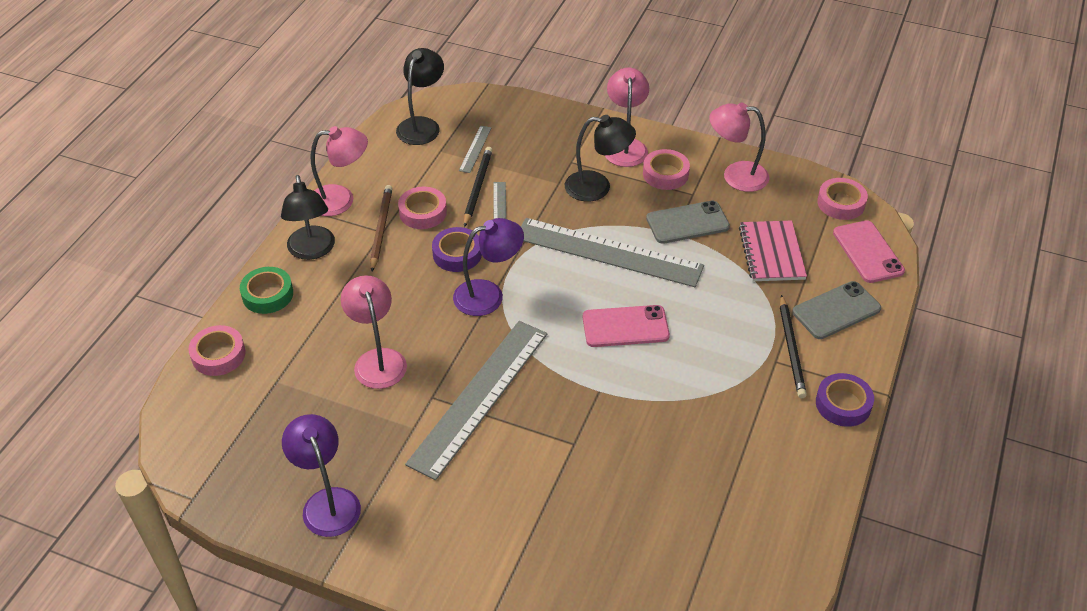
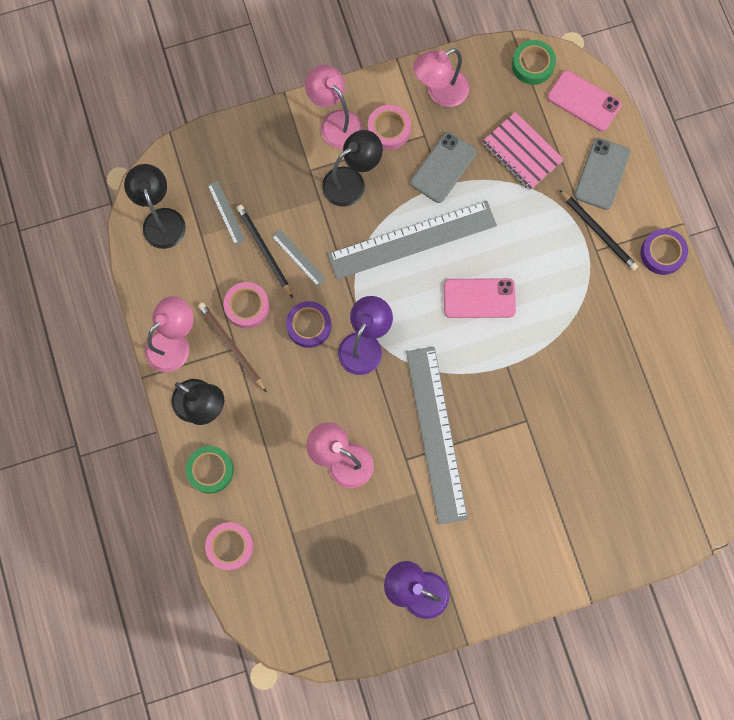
camera: 40 degrees left, 30 degrees up
pink phone [583,305,670,347] -> pink phone turned 45 degrees clockwise [444,278,516,318]
pink tape [817,178,868,220] -> green tape [512,40,556,85]

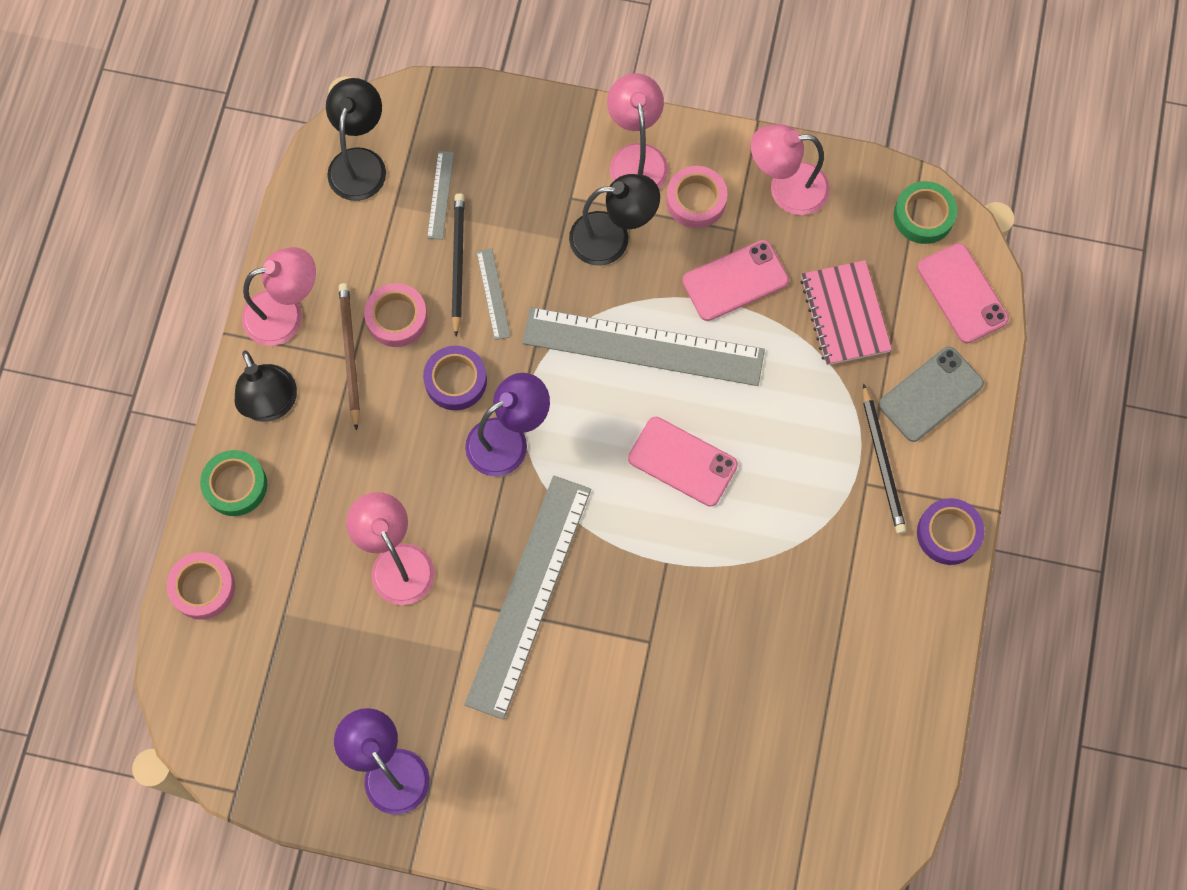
camera: 30 degrees right, 5 degrees down
grey phone [410,132,477,203] -> pink phone [682,240,789,321]

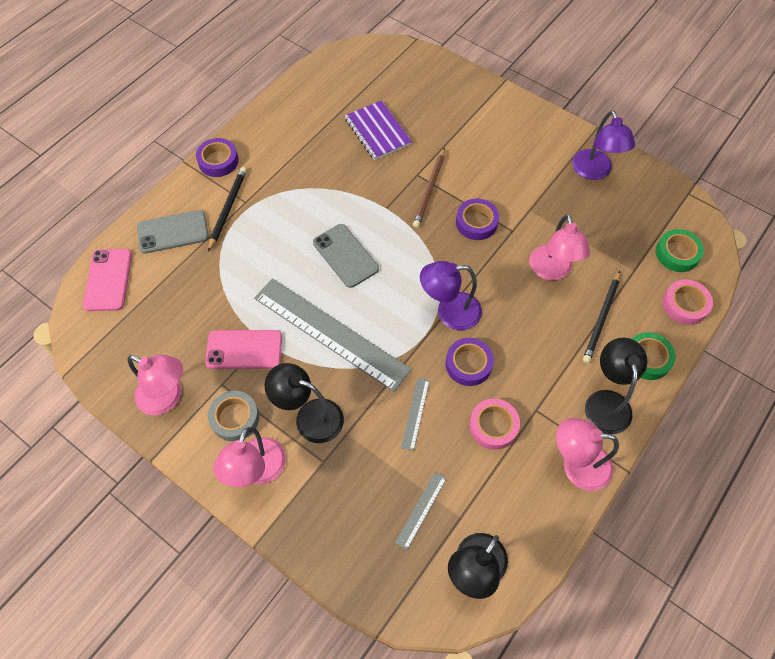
camera: 155 degrees left, 10 degrees down
brown pencil [339,283,360,431] -> brown pencil moved to [413,148,445,228]
black pencil [451,193,465,337] -> black pencil moved to [583,271,620,363]
grey ruler [464,476,591,720] -> purple tape [456,199,499,240]
pink phone [628,417,738,507] -> grey phone [313,224,379,288]
pink tape [666,166,728,228] -> grey tape [208,391,259,441]
pink notebook [800,260,892,365] -> none
green tape [894,181,957,244] -> green tape moved to [656,229,704,272]
none -> purple notebook [345,100,412,160]

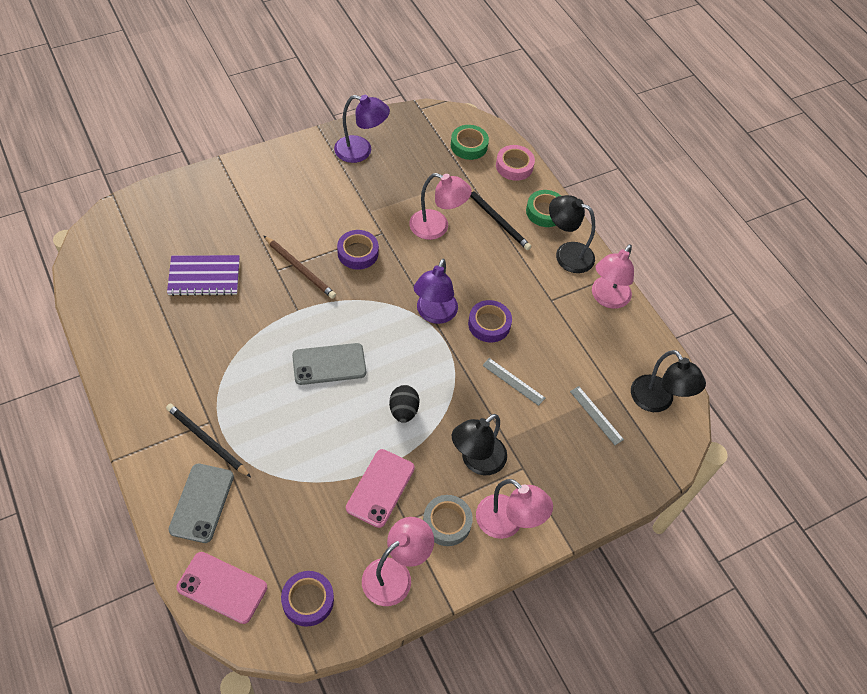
camera: 70 degrees left, 5 degrees down
purple tape [196,138,239,177] -> purple tape moved to [281,571,334,627]
grey ruler [254,278,411,392] -> black egg [389,385,419,423]
pink tape [469,398,520,450] -> none

